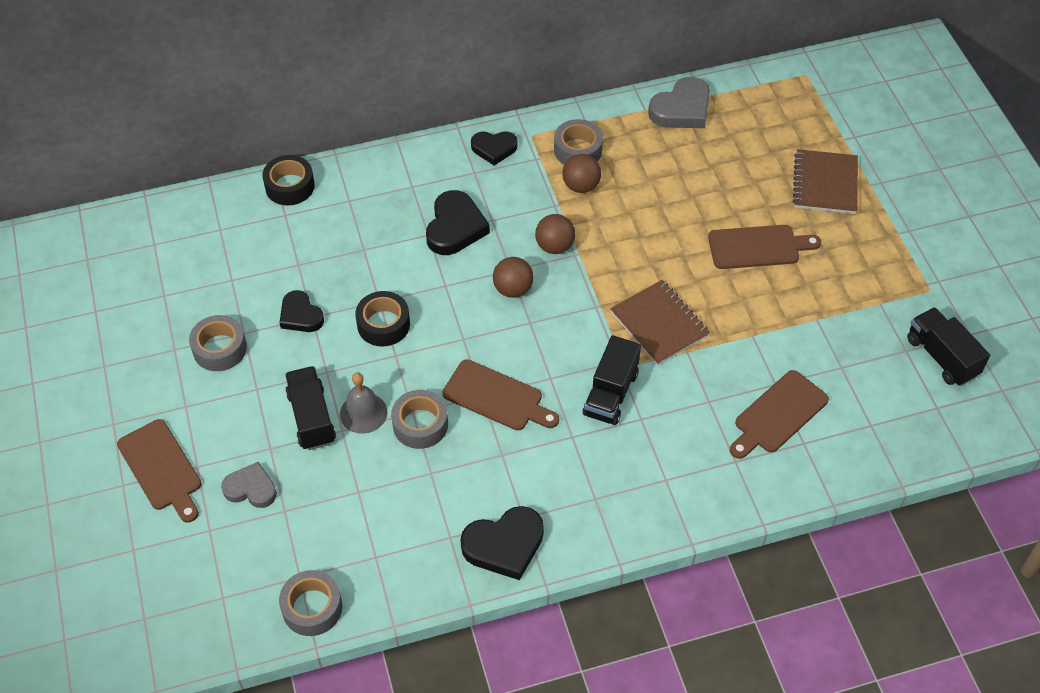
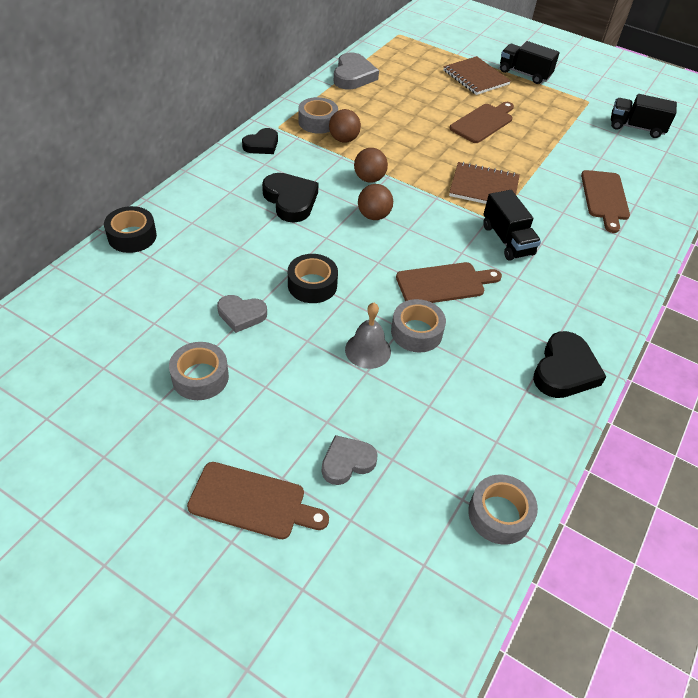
camera: 45 degrees left, 5 degrees down
black heart [280,290,324,332] -> grey heart [217,295,267,333]
black truck [285,366,336,450] -> black truck moved to [500,41,560,84]

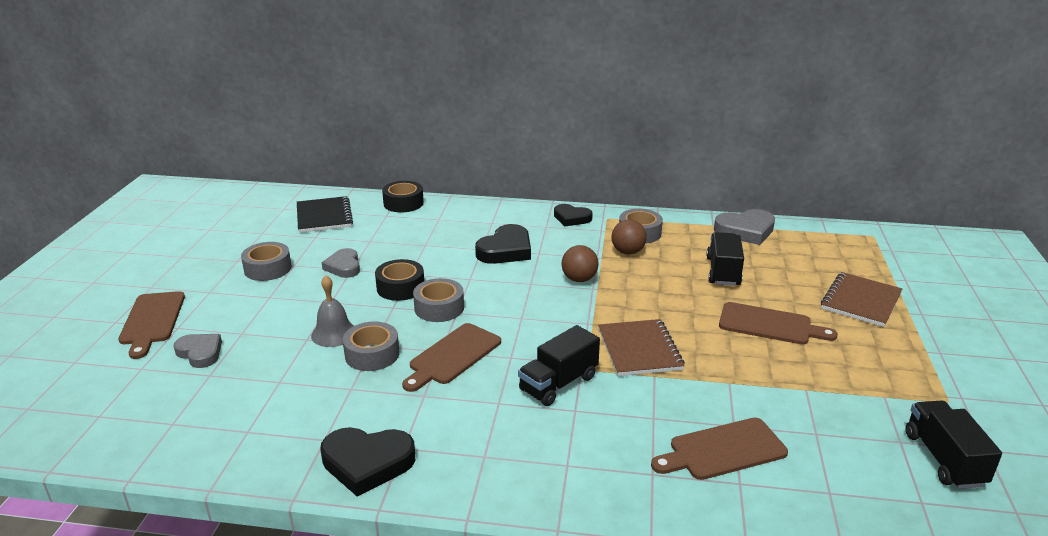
camera: 70 degrees right, 20 degrees down
brown ball [358,184,393,220] -> none
brown cutting board [396,262,502,303] -> brown cutting board turned 75 degrees clockwise [402,323,501,392]
grey tape [468,474,538,545] -> grey tape moved to [413,278,464,322]
black truck [500,41,560,84] -> black truck moved to [706,232,744,286]
none -> black notebook [297,196,353,233]

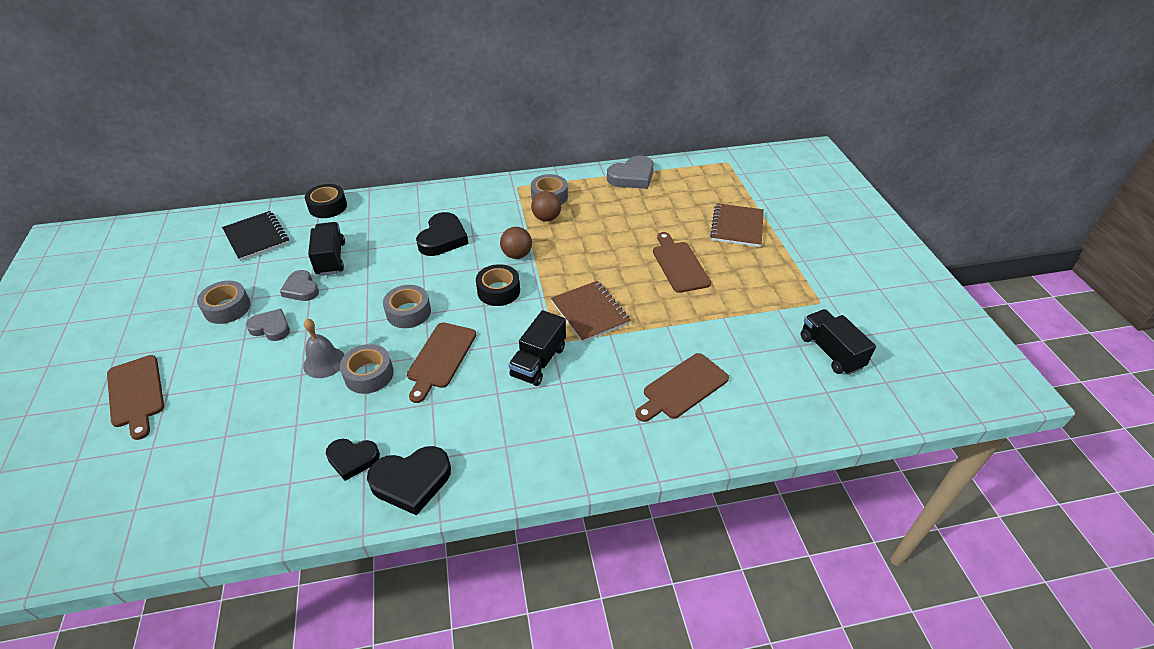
camera: 20 degrees left, 15 degrees up
grey heart [174,334,222,368] -> grey heart moved to [246,309,290,341]
black tape [375,259,424,301] -> black tape moved to [476,264,520,306]
black heart [554,204,593,226] -> black heart moved to [326,439,380,481]
black truck [706,232,744,286] -> black truck moved to [308,222,345,276]
brown cutting board [719,302,838,345] -> brown cutting board turned 105 degrees counterclockwise [653,232,711,293]

